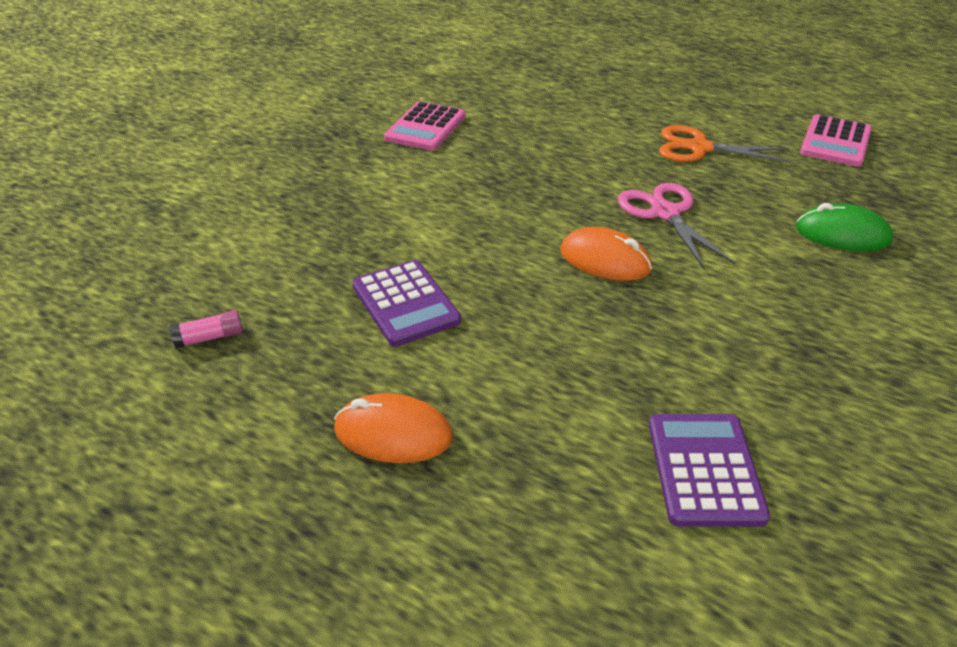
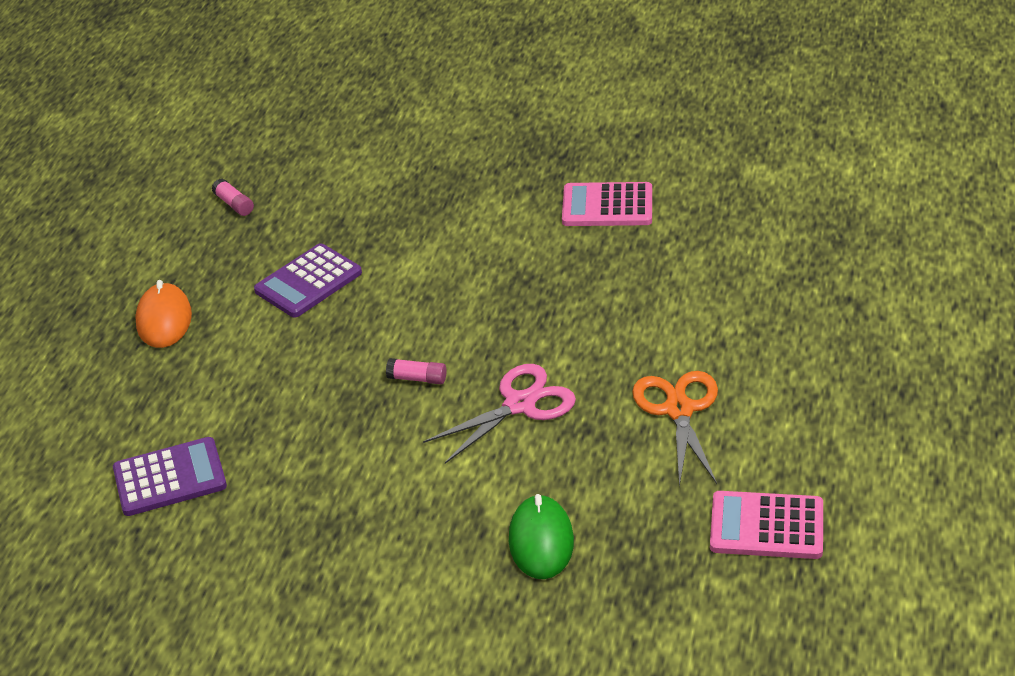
camera: 75 degrees right, 0 degrees up
orange mouse [560,227,652,281] -> pink glue stick [386,358,446,384]

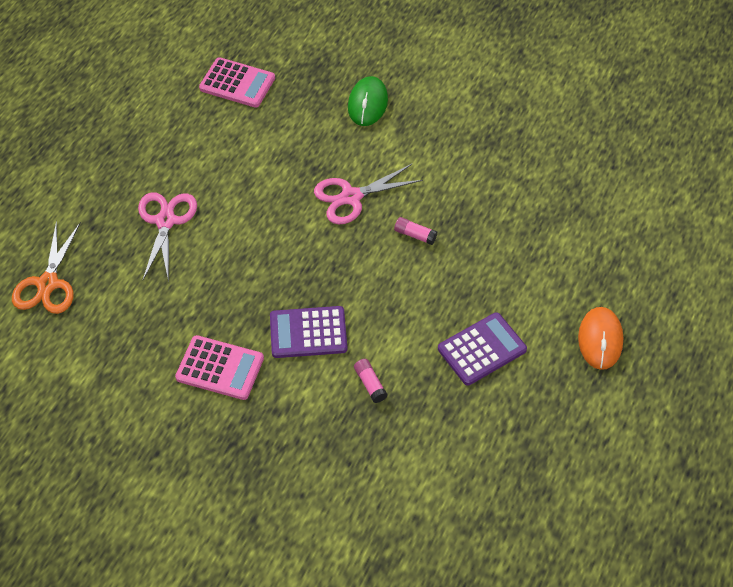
camera: 170 degrees left, 15 degrees up
purple calculator [113,437,227,516] -> purple calculator moved to [270,306,347,358]
pink glue stick [212,178,254,216] -> pink glue stick moved to [354,359,388,403]
orange scissors [632,371,718,487] -> orange scissors moved to [12,220,81,314]
none -> pink scissors [138,193,197,282]

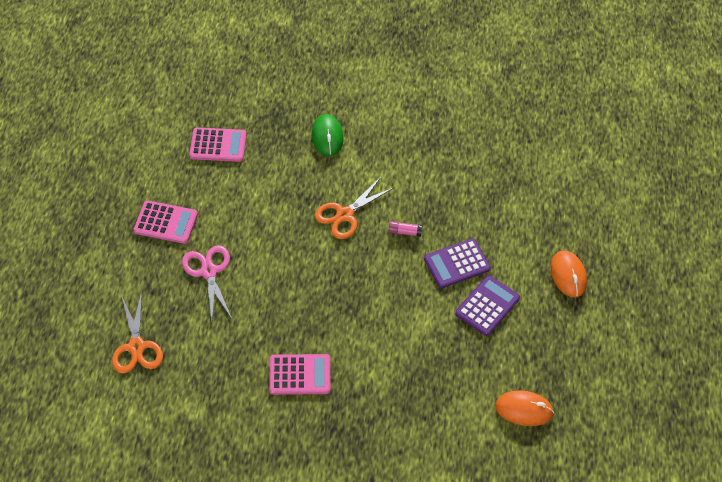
camera: 20 degrees left, 0 degrees up
purple calculator [270,306,347,358] -> purple calculator moved to [424,238,491,288]
pink scissors [314,164,423,224] -> orange scissors [314,177,393,239]
pink glue stick [354,359,388,403] -> none
none -> pink calculator [134,201,198,244]
none -> orange mouse [495,390,554,426]

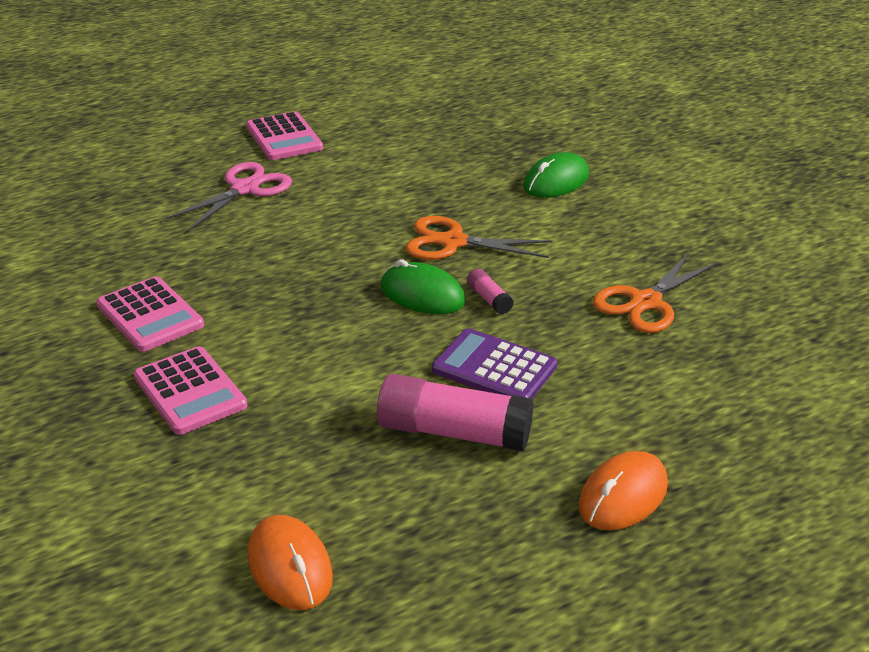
camera: 55 degrees right, 20 degrees down
orange scissors [112,291,163,373] -> orange scissors moved to [593,251,718,333]
pink calculator [189,127,247,162] -> pink calculator moved to [134,346,247,435]
purple calculator [455,275,520,336] -> pink glue stick [377,374,534,451]
none -> green mouse [381,259,466,314]

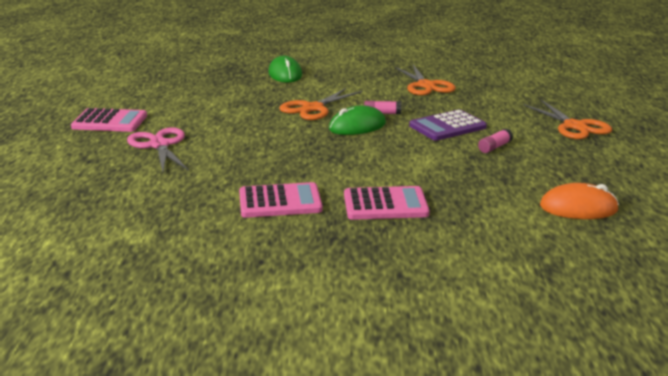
camera: 60 degrees left, 10 degrees down
pink glue stick [377,374,534,451] -> pink glue stick [478,129,513,153], size x0.45
orange mouse [579,451,668,530] -> orange scissors [524,100,612,139]

